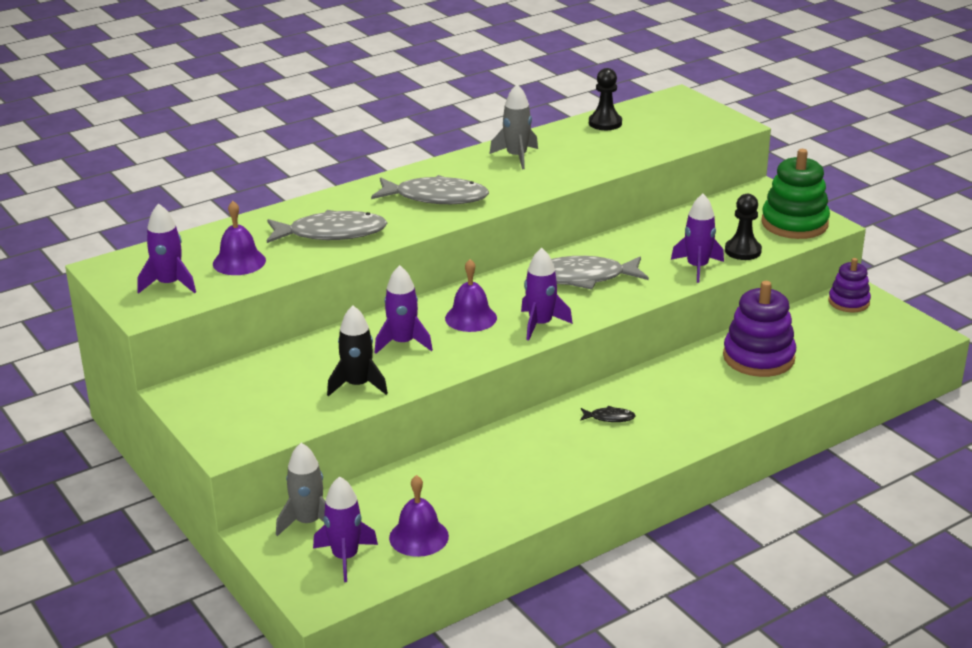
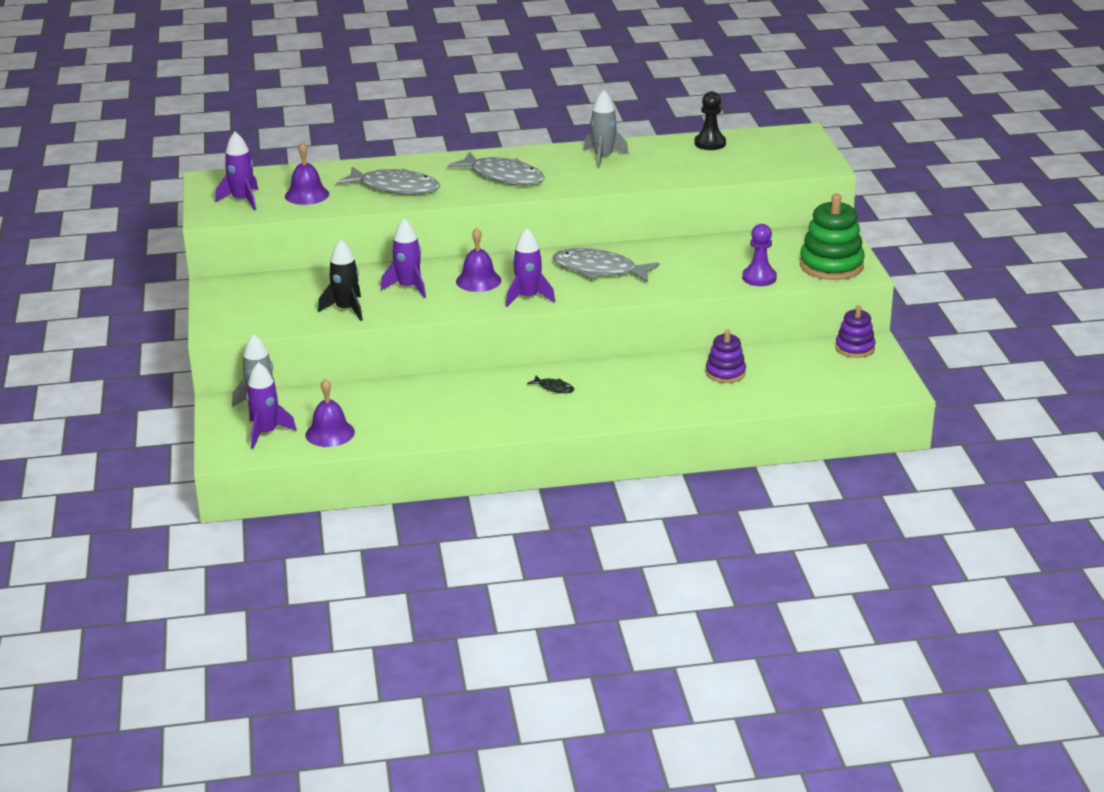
camera: 25 degrees right, 0 degrees up
purple rocket [671,194,724,283] -> none
purple stacking toy [723,281,796,377] -> purple stacking toy [706,330,746,383], size x0.61
black pawn [725,194,762,260] -> purple pawn [742,224,777,286]

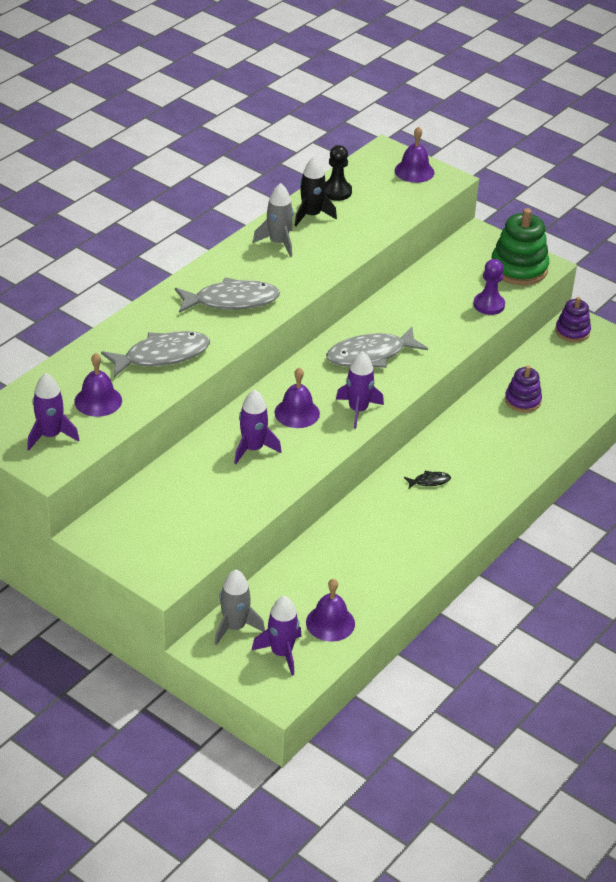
camera: 45 degrees left, 10 degrees up
black rocket [318,240,363,321] -> black rocket moved to [294,156,337,226]
none -> purple bell [395,127,434,183]

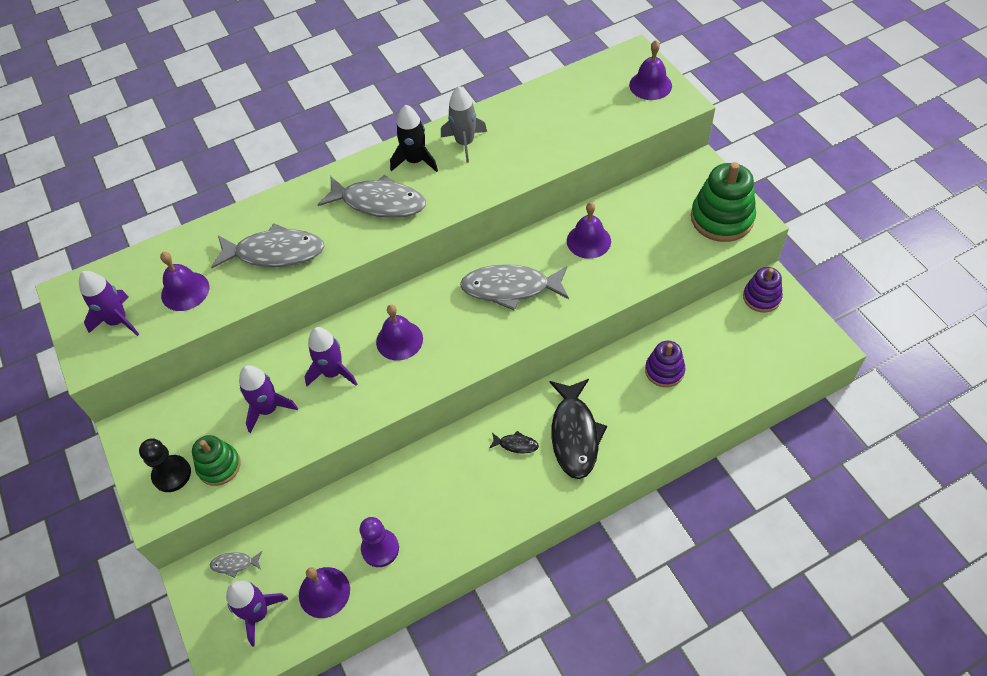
camera: 30 degrees right, 15 degrees up
grey rocket [215,570,265,645] -> grey fish [210,551,262,578]
black rocket [294,156,337,226] -> black rocket moved to [390,104,438,172]
black pawn [325,145,352,201] -> black pawn moved to [139,438,191,492]
purple rocket [336,351,384,428] -> purple rocket moved to [239,365,298,433]
purple pawn [473,259,505,315] -> purple pawn moved to [360,517,399,567]
none -> green stacking toy [192,435,241,486]
none -> black fish [549,379,607,479]
none -> purple bell [567,202,611,259]

